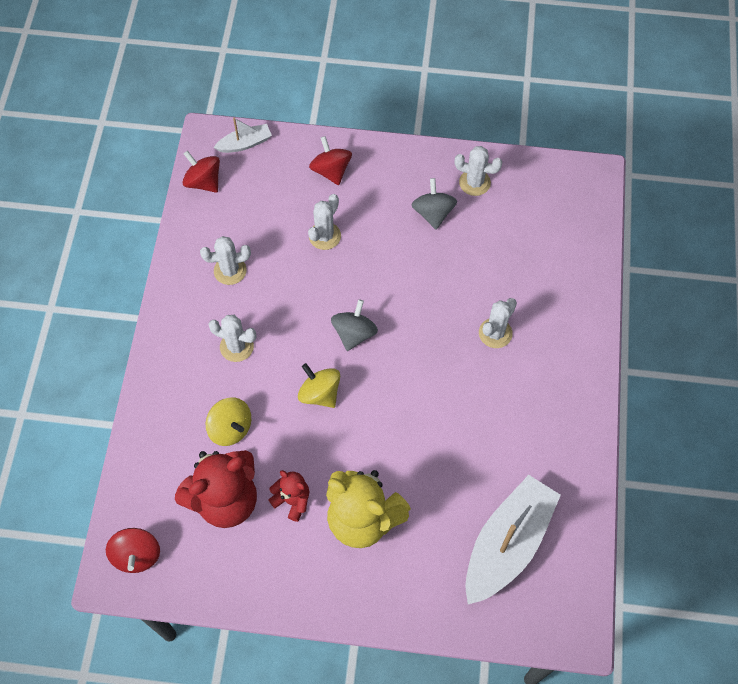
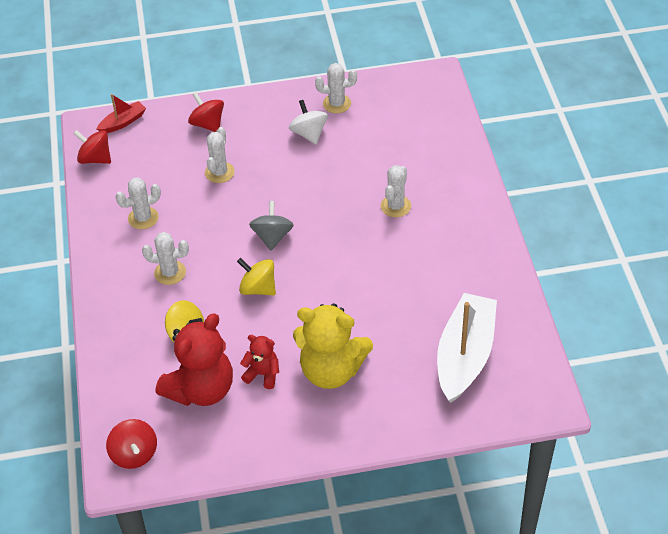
camera: 15 degrees left, 15 degrees down
white boat [213,118,272,153] -> red boat [97,94,146,133]
grey spinning top [411,178,457,230] -> white spinning top [289,100,328,144]

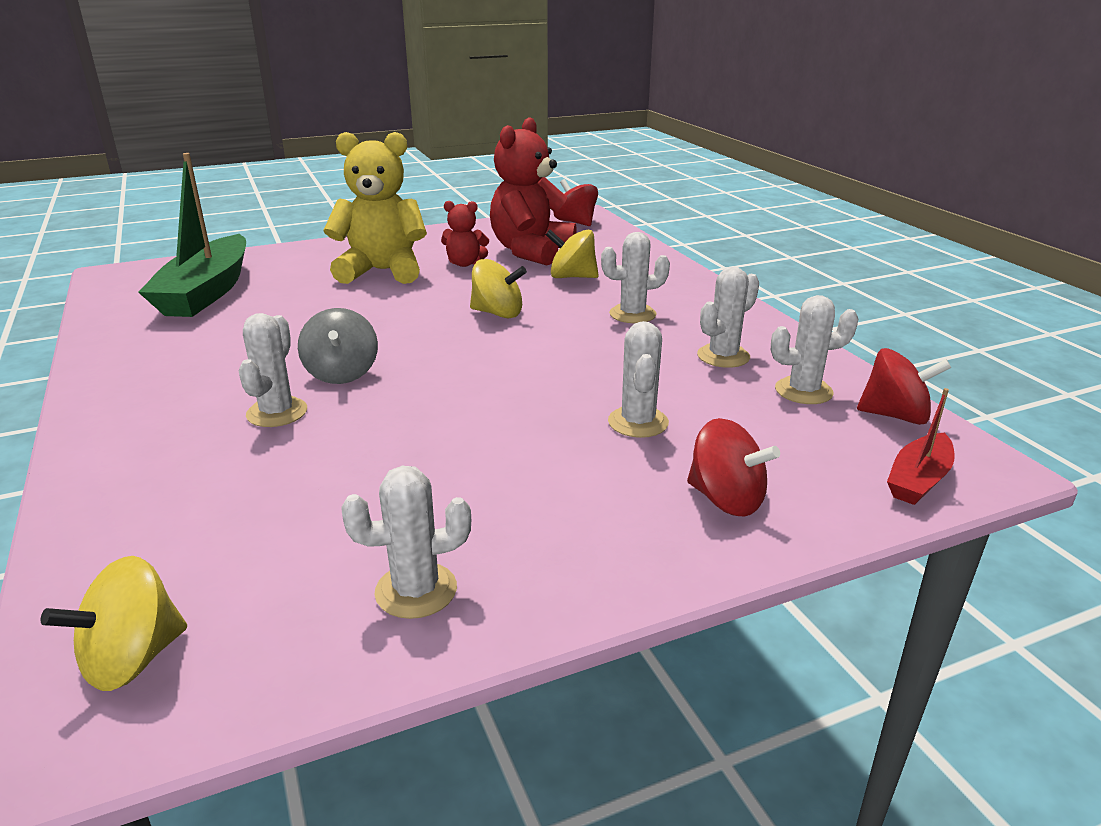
camera: 165 degrees right, 20 degrees down
grey spinning top [249,201,294,251] -> grey spinning top moved to [298,308,378,384]
white spinning top [289,100,328,144] -> none
white boat [437,293,497,403] -> green boat [138,153,246,317]
none -> yellow spinning top [41,556,187,691]
none -> white cactus [771,295,858,404]

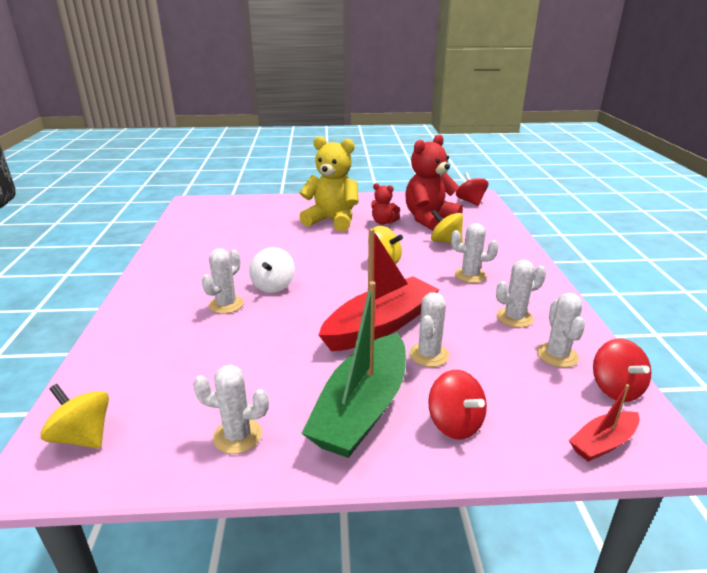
camera: 20 degrees right, 0 degrees up
yellow spinning top [41,556,187,691] -> yellow spinning top turned 60 degrees clockwise [40,384,109,449]
green boat [138,153,246,317] -> green boat moved to [301,281,406,458]
grey spinning top [298,308,378,384] -> white spinning top [249,247,295,293]
white cactus [771,295,858,404] -> white cactus turned 75 degrees clockwise [537,293,585,368]
red spinning top [857,348,951,425] -> red spinning top turned 45 degrees clockwise [593,339,651,402]
none -> red boat [319,228,440,352]

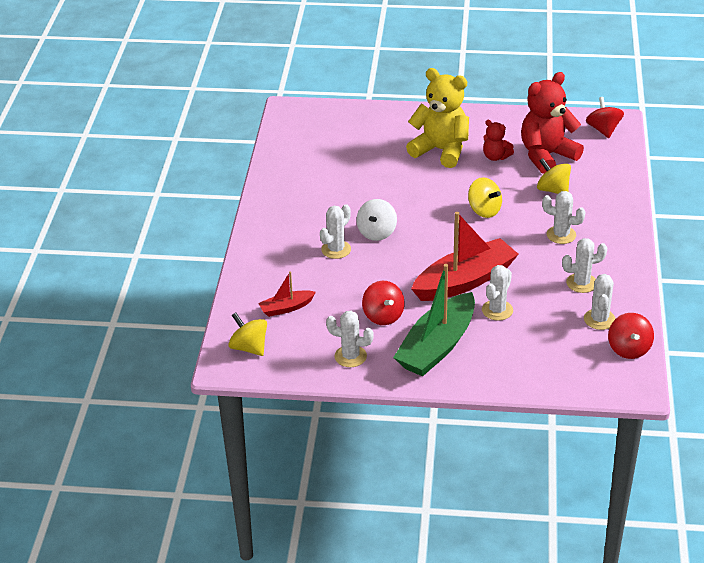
camera: 10 degrees right, 10 degrees up
red spinning top [428,370,487,440] -> red spinning top moved to [362,281,405,325]
red boat [569,384,640,462] -> red boat moved to [258,271,316,317]

